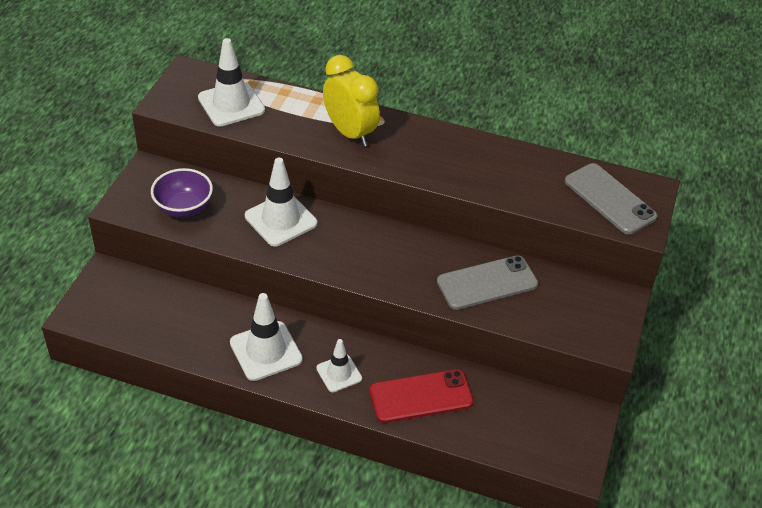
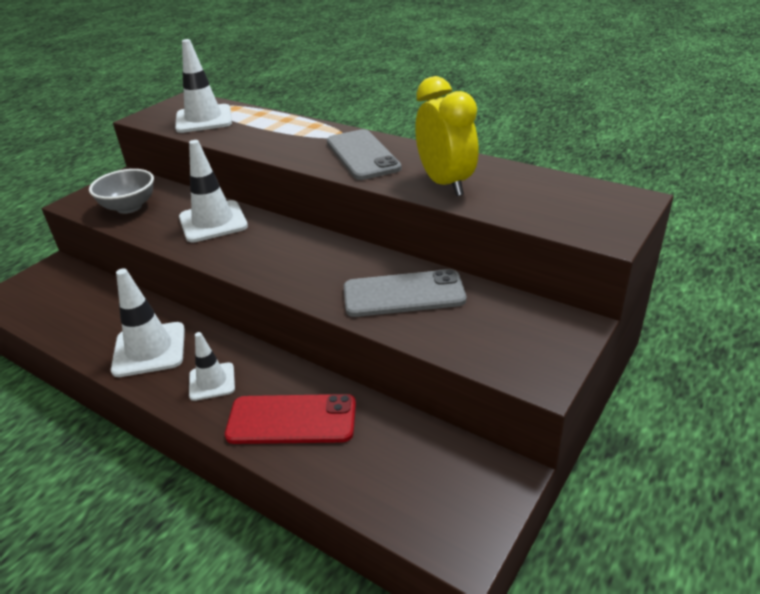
camera: 20 degrees right, 10 degrees down
purple bowl [151,168,213,218] -> grey bowl [89,169,154,214]
yellow clock [323,55,380,147] -> yellow clock moved to [415,76,479,196]
grey phone [565,163,657,234] -> grey phone moved to [327,129,402,180]

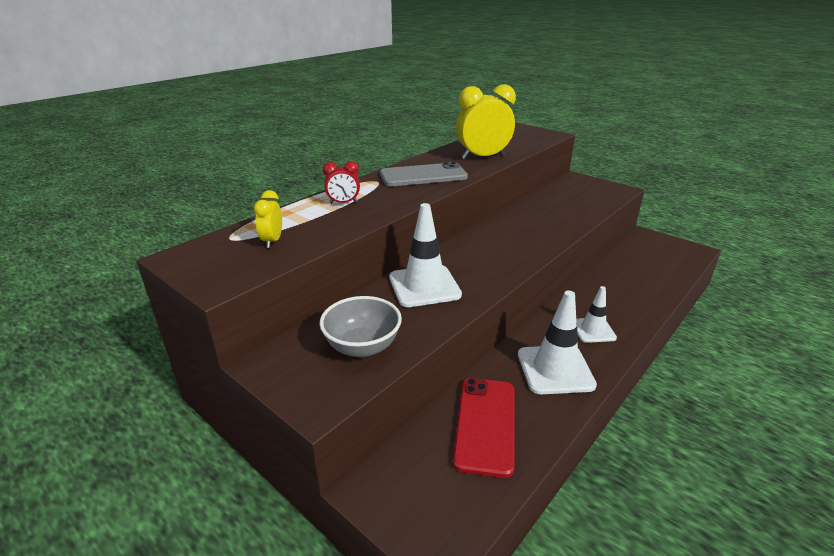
camera: 85 degrees left, 5 degrees down
white traffic cone [175,39,232,133] -> yellow clock [254,190,282,248]
red phone [225,394,356,444] -> red phone moved to [453,378,514,478]
grey phone [344,269,466,317] -> none
none -> red clock [323,161,360,204]

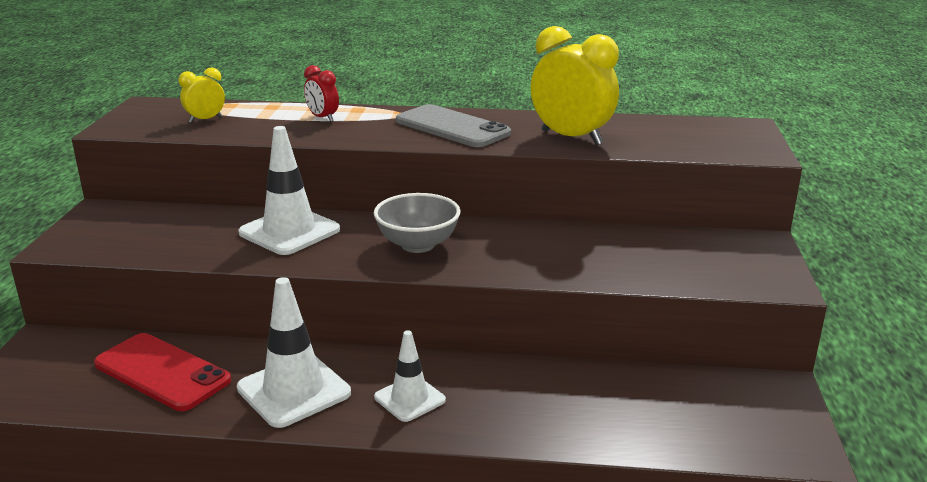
camera: 55 degrees right, 5 degrees down
grey bowl [320,296,402,357] -> grey bowl moved to [374,193,461,253]
red phone [453,378,514,478] -> red phone turned 60 degrees clockwise [94,333,231,411]

